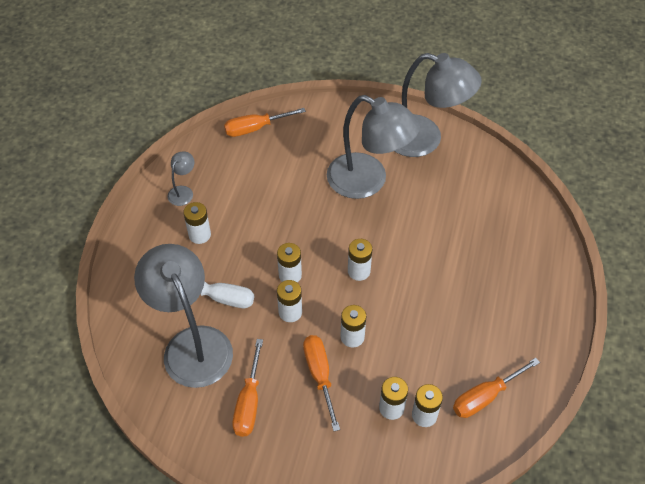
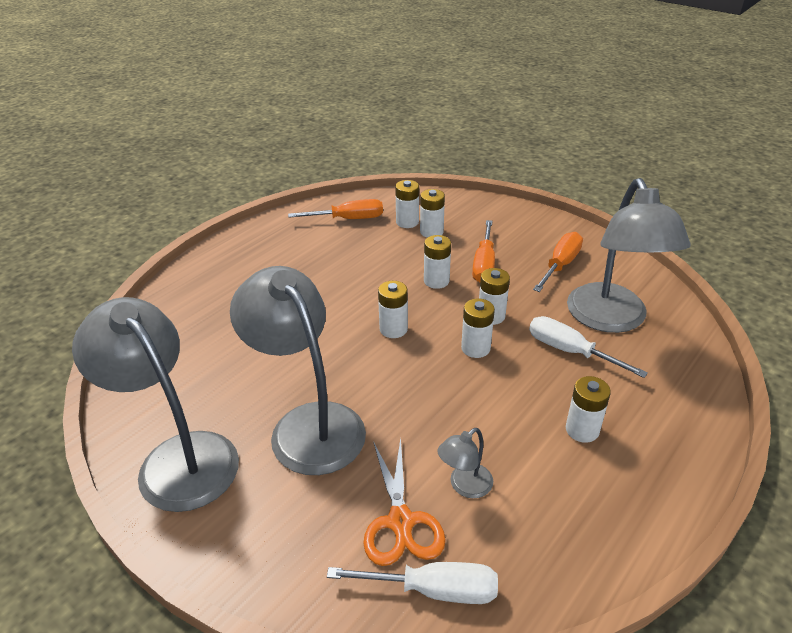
camera: 155 degrees left, 15 degrees down
grey lamp [167,151,194,206] -> grey lamp moved to [437,428,493,498]
orange screwdriver [224,108,306,137] -> white screwdriver [327,562,498,604]
none -> orange scissors [363,438,446,566]

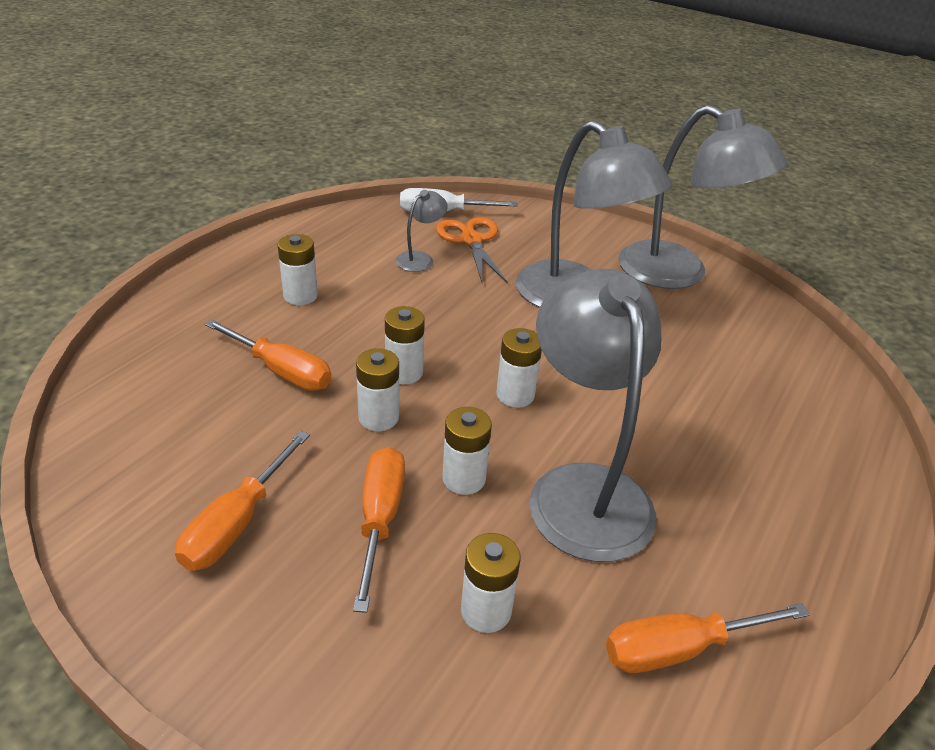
camera: 170 degrees right, 0 degrees up
white battery [395,180,419,228] -> none
white screwdriver [529,316,648,378] -> orange screwdriver [205,320,332,391]
grey lamp [567,178,691,333] -> grey lamp moved to [529,269,661,562]

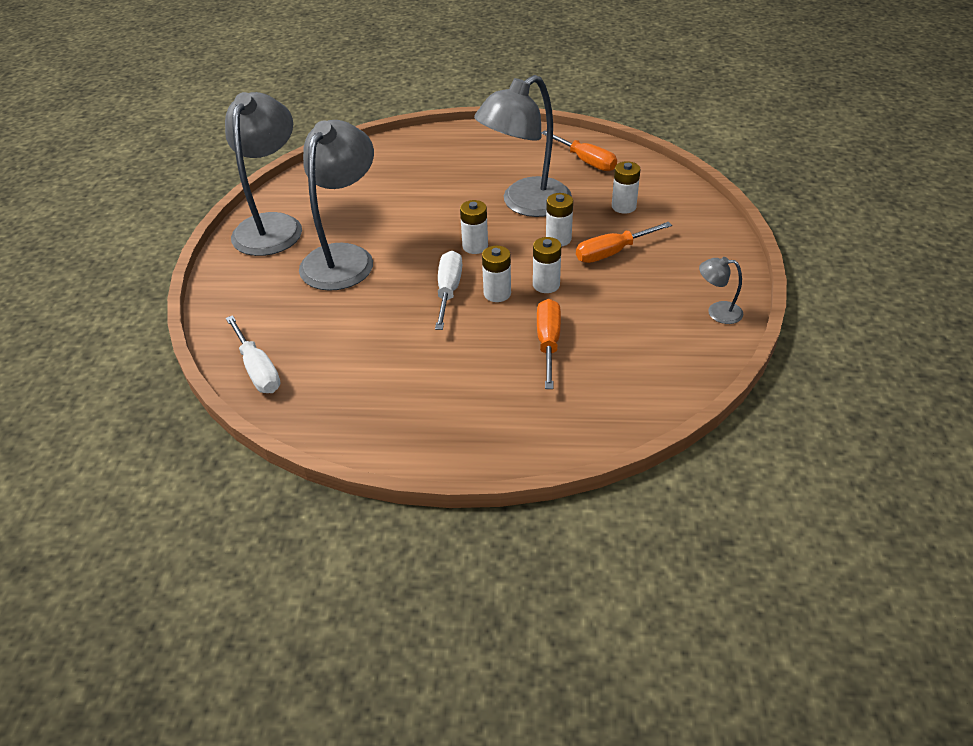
camera: 115 degrees left, 5 degrees up
orange screwdriver [175,431,310,571] -> none
white battery [278,234,318,305] -> none
grey lamp [396,190,448,272] -> grey lamp moved to [699,257,743,324]
orange scissors [436,217,508,283] -> none
none -> white screwdriver [435,251,462,330]

